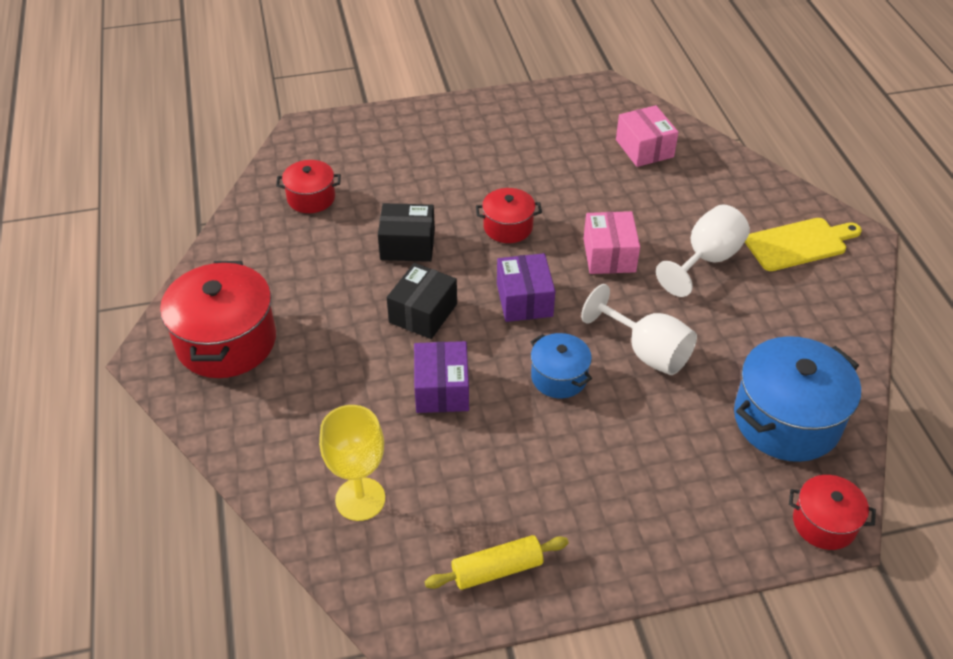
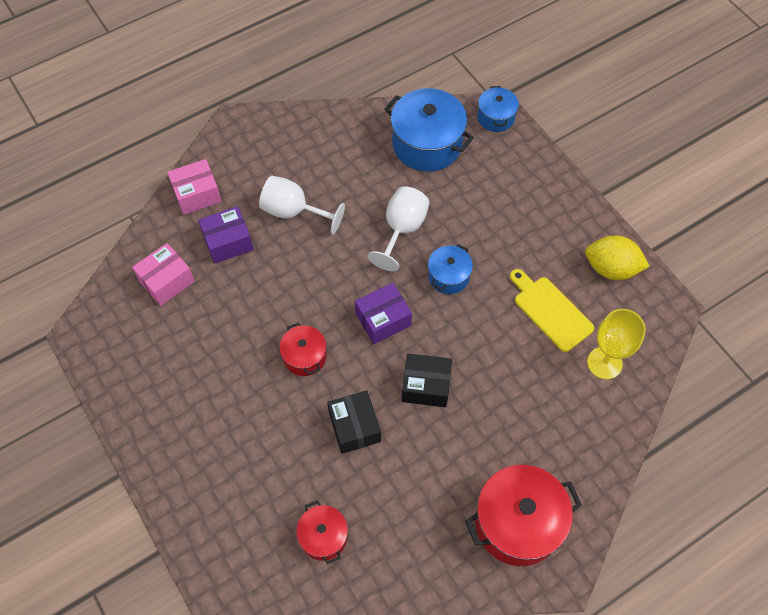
camera: 110 degrees left, 15 degrees up
purple box [414,341,469,413] -> purple box moved to [198,206,254,264]
yellow rolling pin [424,535,569,590] -> yellow lemon [585,236,649,280]
pink box [583,211,640,274] -> pink box moved to [167,159,222,215]
yellow cutting board [745,218,862,271] -> yellow cutting board moved to [510,269,594,352]
red pot [789,475,876,550] -> blue pot [477,86,519,132]

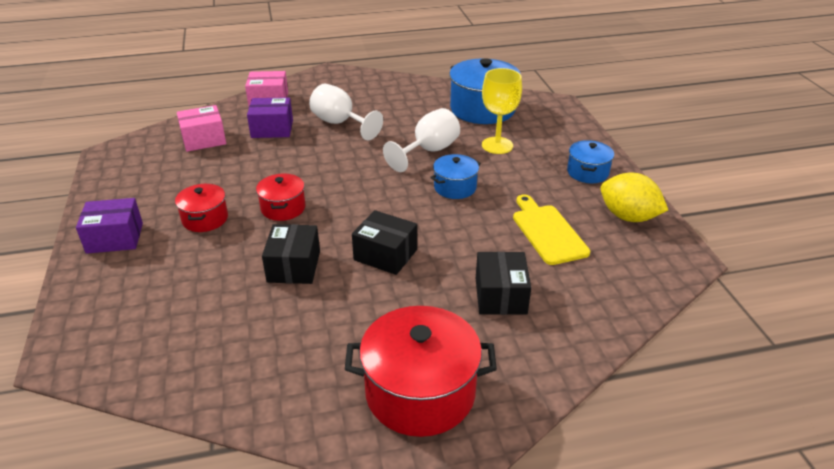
camera: 20 degrees right, 25 degrees down
red pot [296,500,348,564] -> red pot moved to [175,184,228,232]
purple box [355,283,412,344] -> purple box moved to [76,198,143,254]
blue pot [477,86,519,132] -> blue pot moved to [567,140,614,183]
yellow goblet [587,309,646,379] -> yellow goblet moved to [482,68,522,154]
none -> black box [476,252,531,315]

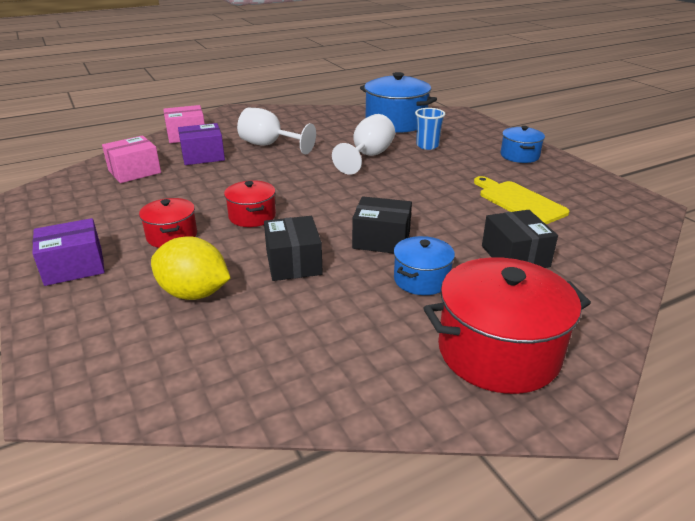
camera: 15 degrees left, 5 degrees down
blue pot [430,154,481,199] -> blue pot moved to [393,236,455,295]
yellow goblet [482,68,522,154] -> blue cup [415,108,445,150]
yellow lemon [601,173,668,222] -> yellow lemon moved to [151,236,230,300]

